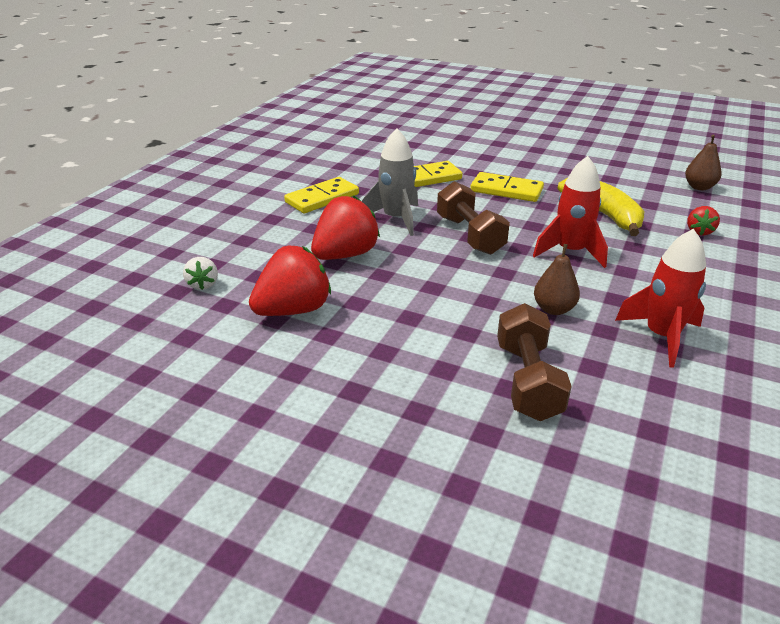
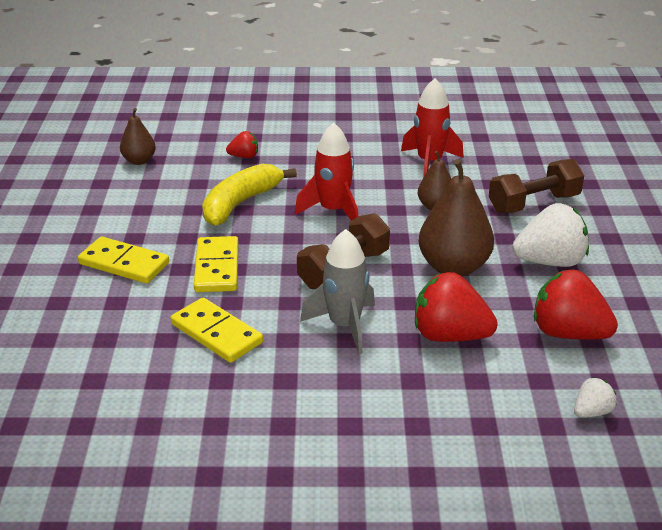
camera: 115 degrees left, 0 degrees up
yellow domino [284,177,359,213] -> yellow domino moved to [78,236,169,284]
none -> brown pear [418,159,494,276]
none -> white strawberry [512,203,589,267]

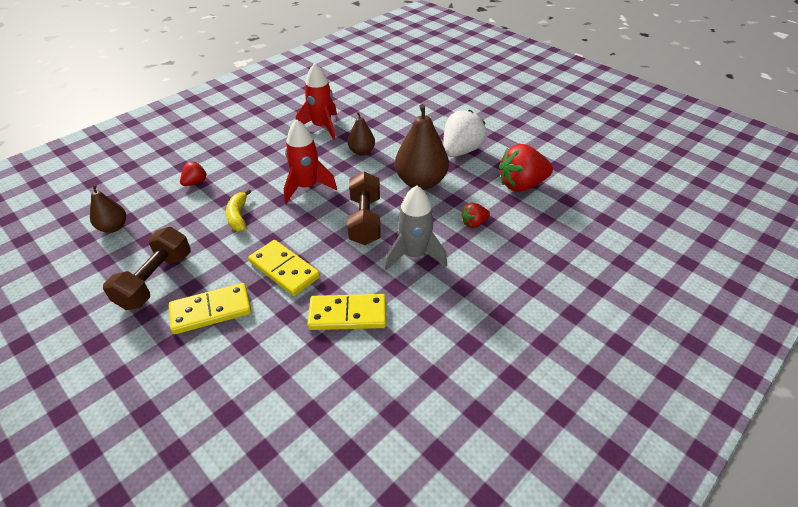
camera: 45 degrees left, 10 degrees up
yellow banana [202,164,297,226] -> yellow banana [226,189,251,231], size x0.59
red strawberry [415,272,498,342] -> red strawberry [461,203,490,228], size x0.50
brown dumbbell [489,159,584,213] -> brown dumbbell moved to [103,227,191,310]
white strawberry [574,377,617,418] -> none

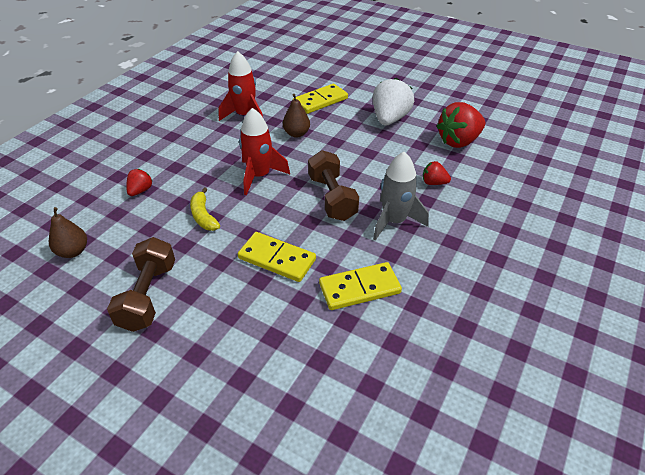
camera: 15 degrees left, 0 degrees up
yellow domino [169,283,251,334] -> yellow domino moved to [293,84,348,114]
brown pear [395,104,449,190] -> none
red strawberry [461,203,490,228] -> red strawberry turned 60 degrees clockwise [423,161,451,185]

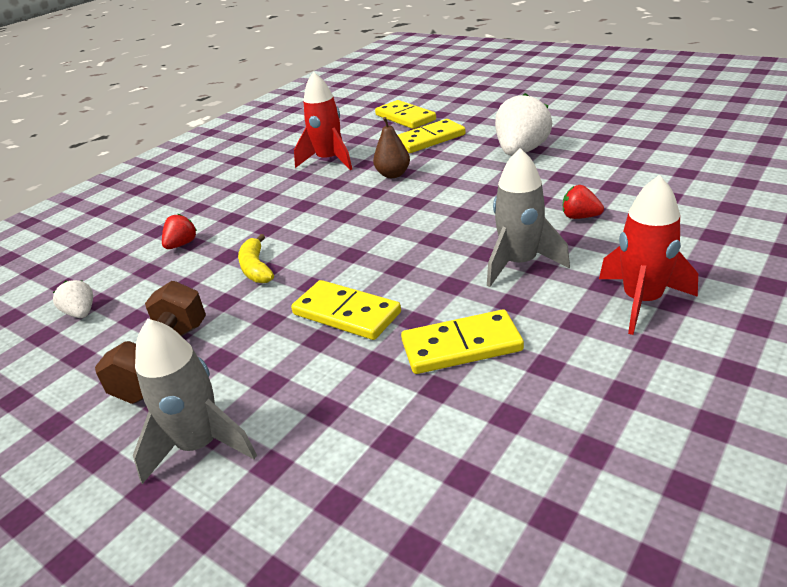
camera: 10 degrees right, 10 degrees down
brown pear [49,207,87,258] -> white strawberry [53,280,93,318]
red rocket [239,108,290,195] -> red rocket moved to [599,175,698,335]
brown dumbbell [308,150,359,221] -> none
red strawberry [436,102,485,148] -> none
none -> grey rocket [133,319,257,484]
none -> yellow domino [375,100,436,129]

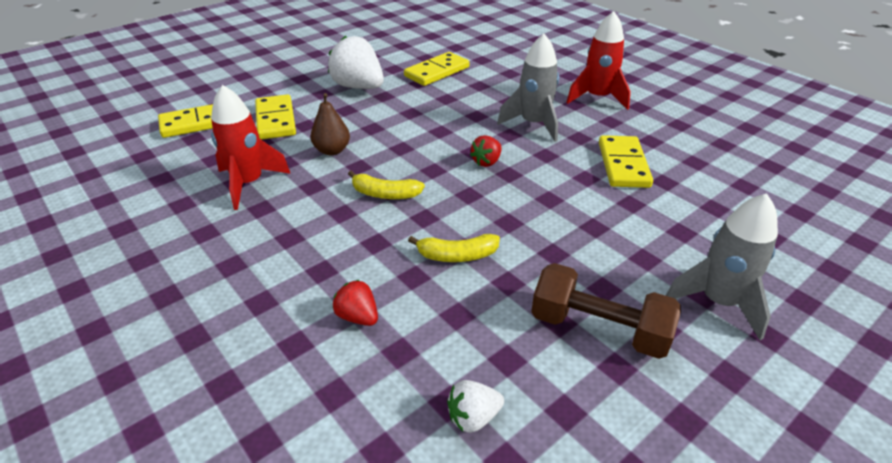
camera: 80 degrees left, 5 degrees up
yellow domino [291,280,401,340] -> yellow domino moved to [404,52,470,86]
red strawberry [563,185,604,219] -> red strawberry moved to [470,135,502,167]
none -> yellow banana [348,170,425,199]

